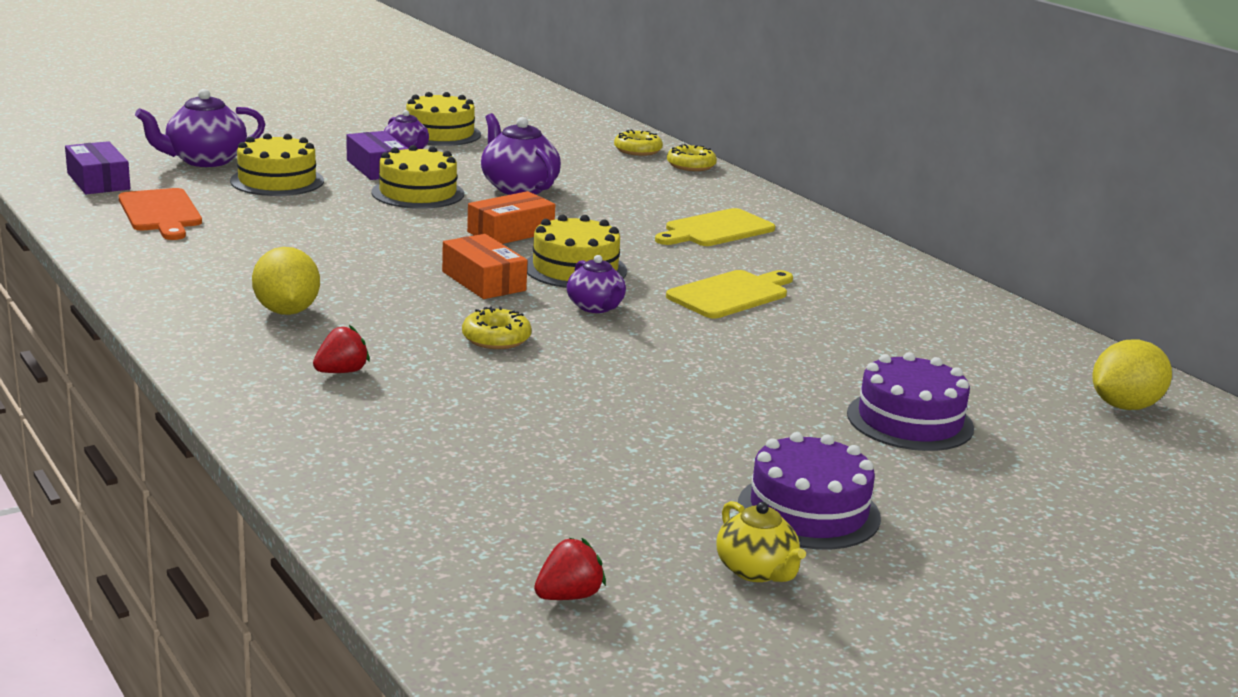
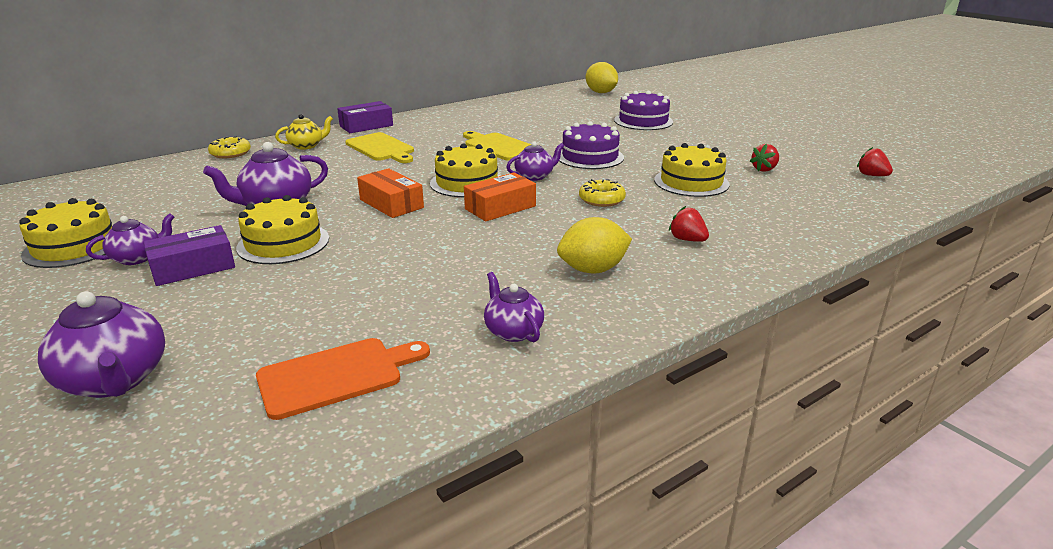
camera: 90 degrees left, 5 degrees up
purple box [65,141,130,194] -> purple box moved to [337,101,393,133]
yellow cake [230,133,324,196] -> yellow cake moved to [654,143,730,197]
yellow donut [614,129,663,156] -> none
yellow teapot [717,501,806,582] -> yellow teapot moved to [275,114,333,150]
purple cake [738,432,881,550] -> purple cake moved to [559,121,624,169]
none -> purple teapot [484,272,544,342]
none -> red strawberry [750,144,779,172]

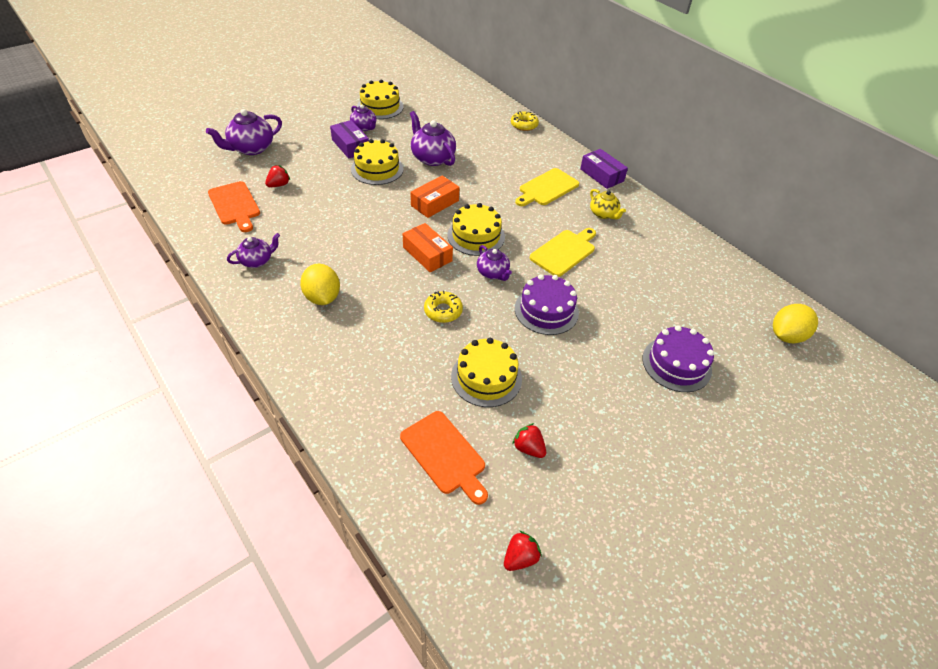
camera: 85 degrees right, 20 degrees up
yellow teapot [275,114,333,150] -> yellow teapot moved to [590,189,626,219]
red strawberry [669,206,709,242] -> red strawberry moved to [265,165,290,187]
none -> orange cutting board [400,411,488,505]

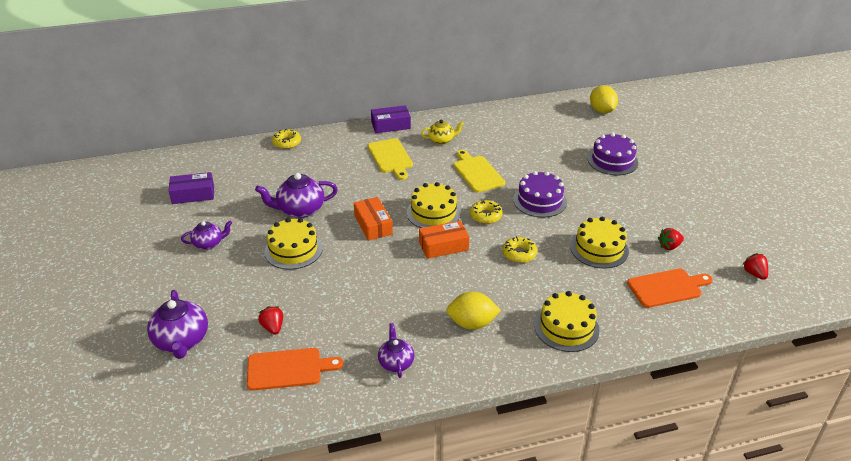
camera: 65 degrees left, 10 degrees down
purple box [330,120,369,159] -> purple box moved to [169,172,214,204]
yellow cake [357,80,404,119] -> yellow cake moved to [534,291,600,352]
purple teapot [477,245,512,281] -> yellow donut [470,200,502,224]

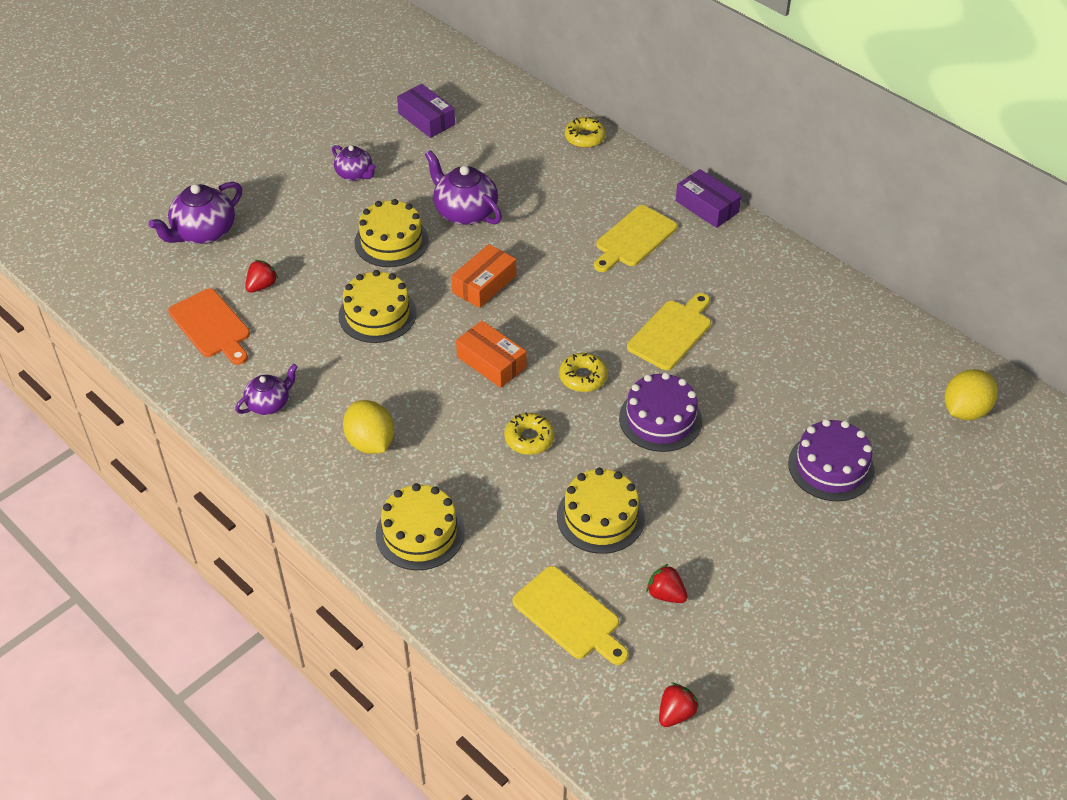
camera: 60 degrees right, 10 degrees up
yellow cake [407,182,461,228] -> yellow cake moved to [338,270,417,343]
yellow teapot [421,119,464,145] -> none
orange cutting board [627,269,713,308] -> yellow cutting board [512,566,629,665]

